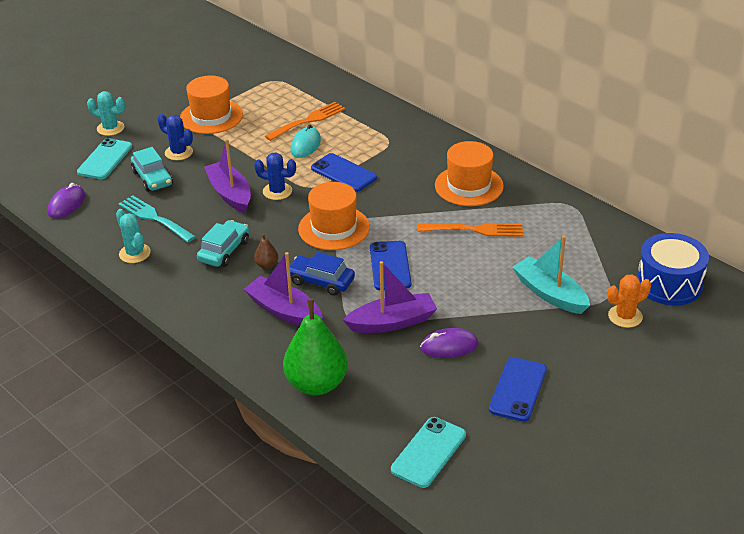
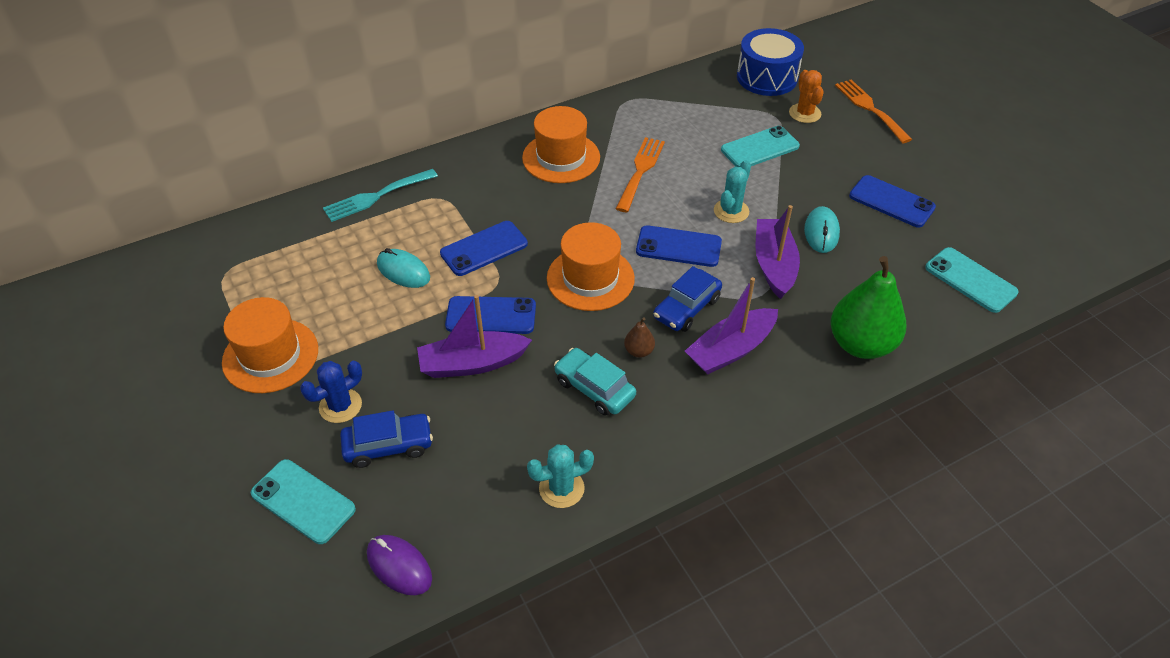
camera: 75 degrees left, 10 degrees up
turquoise cactus [87,91,125,136] -> turquoise cactus moved to [714,160,751,223]
turquoise fork [118,195,196,242] -> turquoise fork moved to [323,169,438,222]
turquoise car [131,147,173,192] -> blue car [340,410,433,468]
blue cactus [254,152,296,200] -> blue phone [445,296,536,334]
orange fork [265,102,345,141] -> orange fork moved to [835,80,912,144]
purple mouse [420,328,479,358] -> turquoise mouse [804,206,840,253]
turquoise boat [512,236,590,314] -> turquoise phone [721,126,800,167]

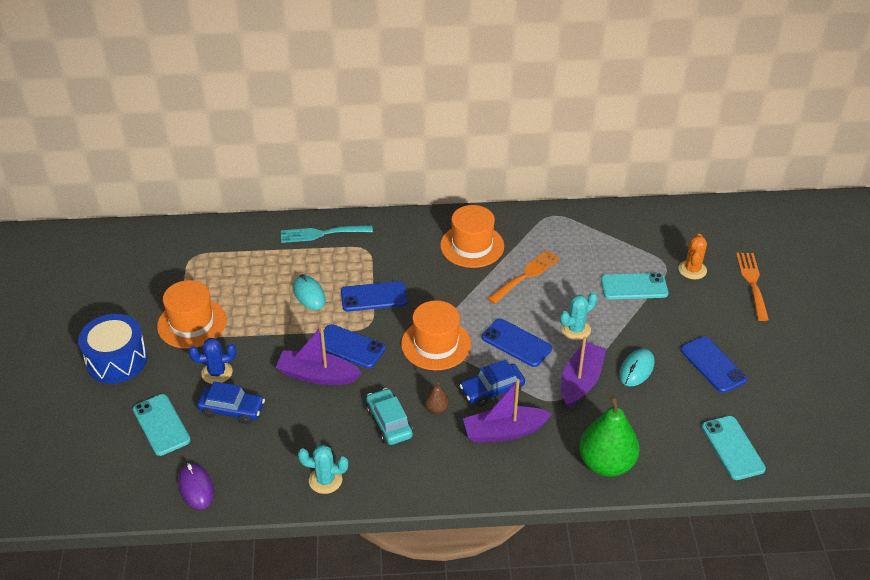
camera: 25 degrees right, 5 degrees down
blue drum [737,28,804,96] -> blue drum moved to [78,314,148,384]

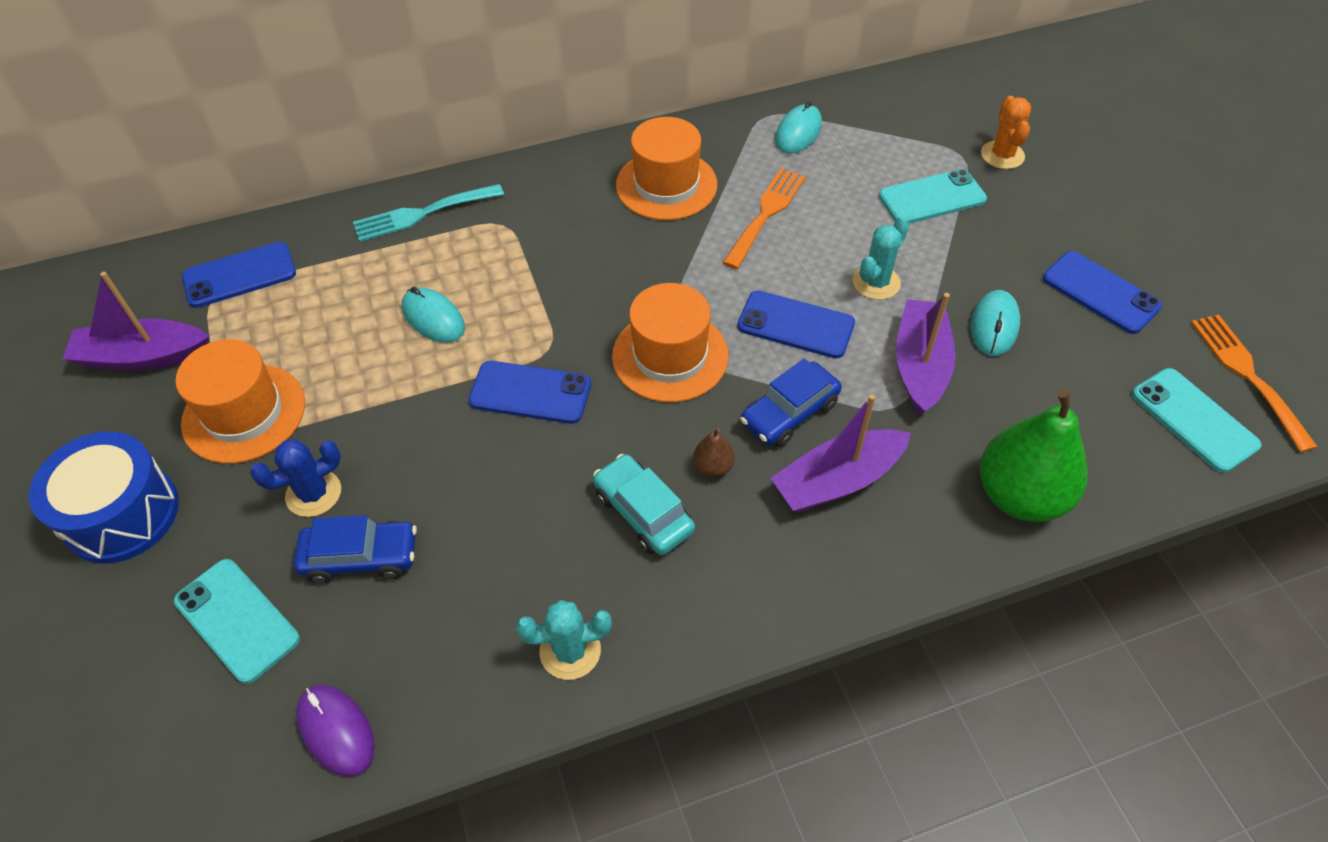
camera: 15 degrees left, 10 degrees up
purple boat [276,325,362,385] -> purple boat moved to [62,272,209,370]
blue phone [341,281,407,312] -> blue phone moved to [182,242,296,308]
orange fork [736,253,769,321] -> orange fork moved to [1191,314,1318,452]
none -> turquoise mouse [775,101,822,154]

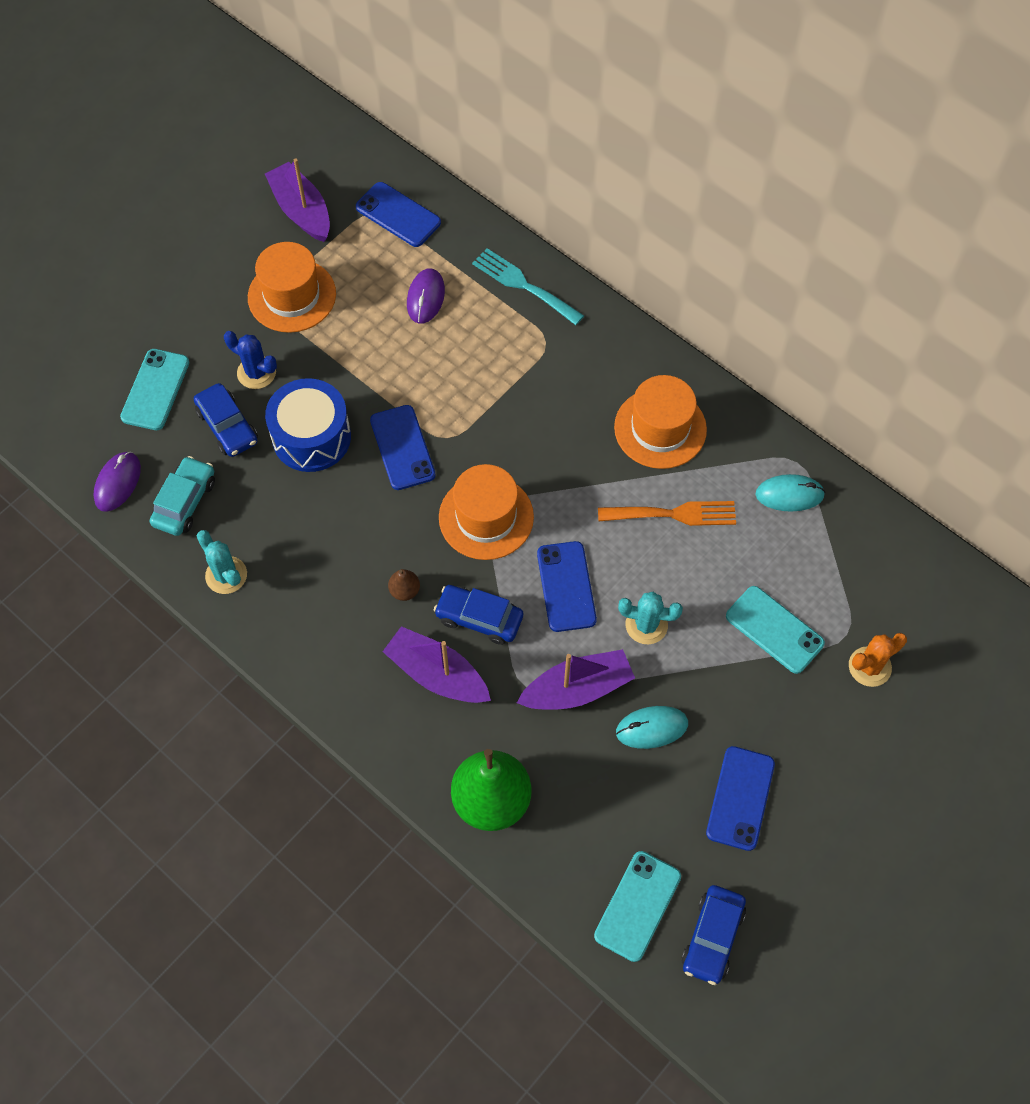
camera: 60 degrees right, 10 degrees up
blue drum [29,431,179,564] -> blue drum moved to [265,378,351,472]
turquoise mouse [402,287,465,343] -> none
turquoise car [593,454,695,555] -> turquoise car moved to [149,456,215,536]
orange fork [1191,314,1318,452] -> blue car [682,885,746,985]
none -> purple mouse [407,268,445,324]

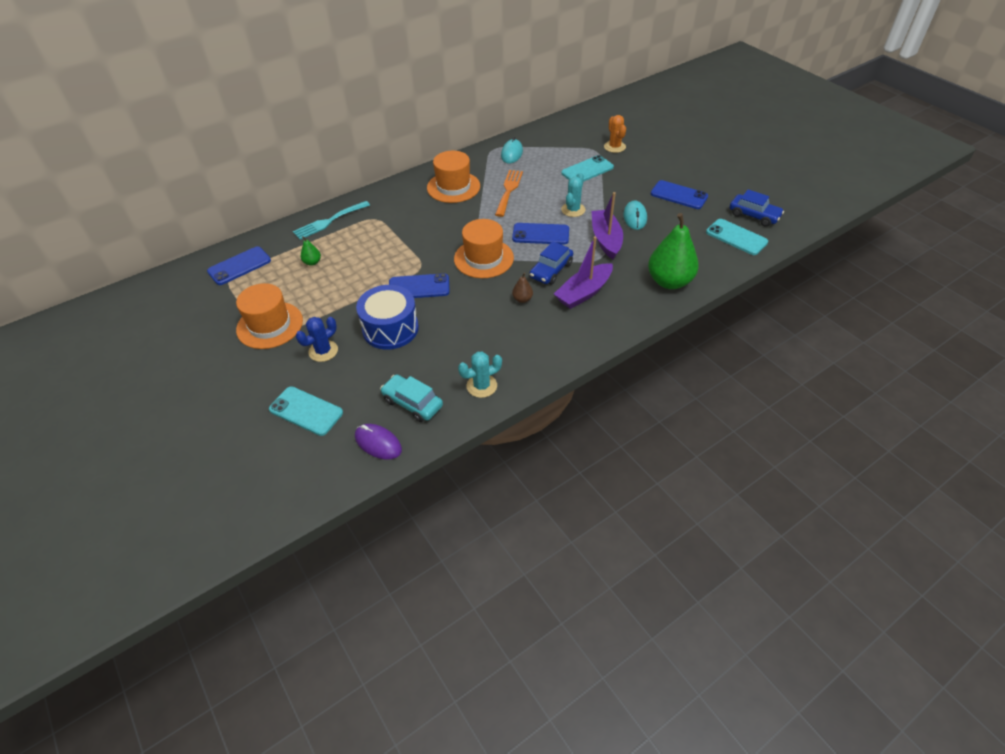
camera: 75 degrees left, 15 degrees down
blue car [194,383,258,457] -> none
purple boat [265,159,330,242] -> none
purple mouse [407,268,445,324] -> green pear [301,236,321,266]

